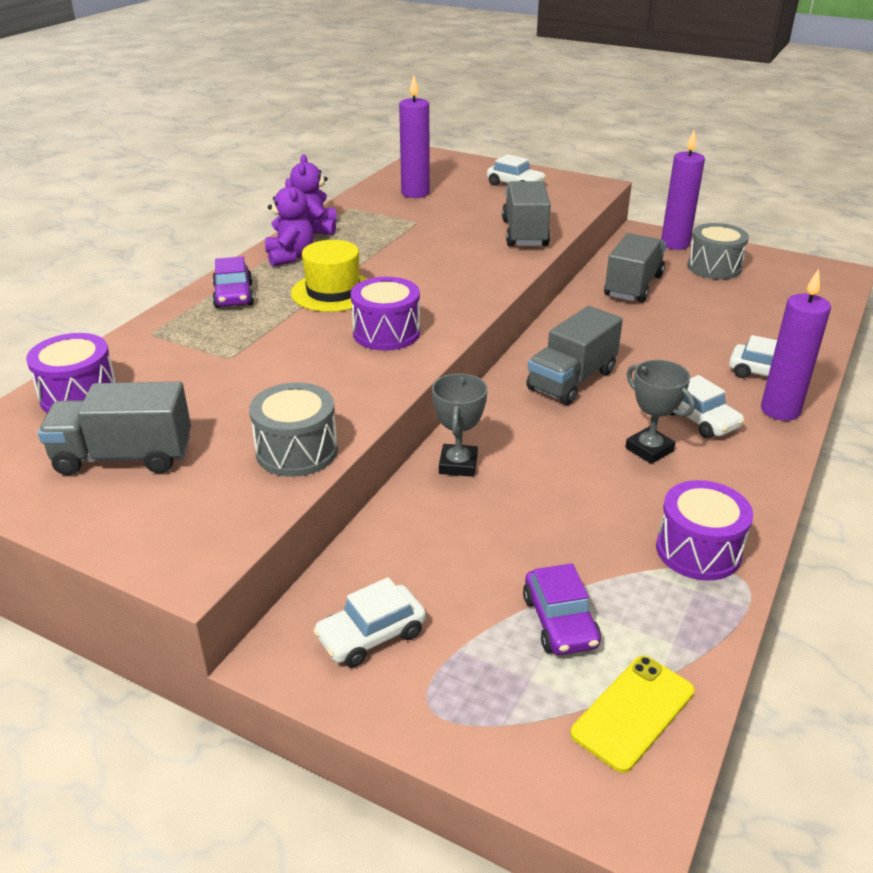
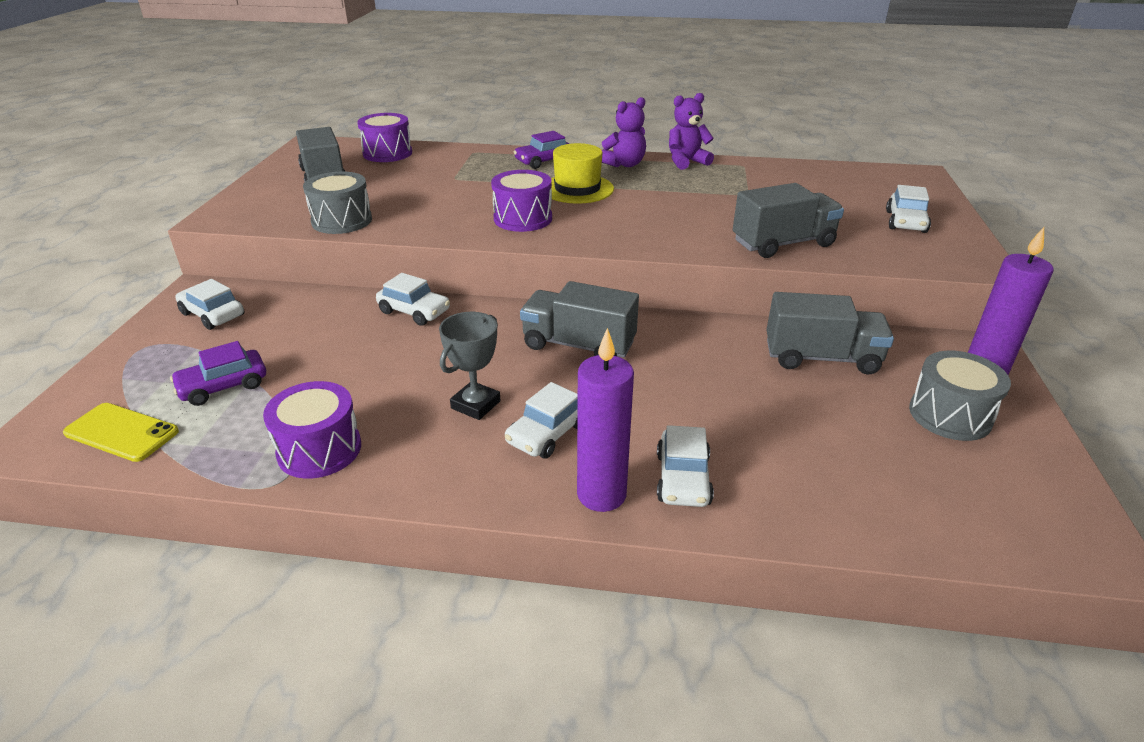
camera: 70 degrees right, 0 degrees up
purple candle [399,75,430,198] -> none
grey trophy [432,373,488,477] -> white car [376,273,450,326]

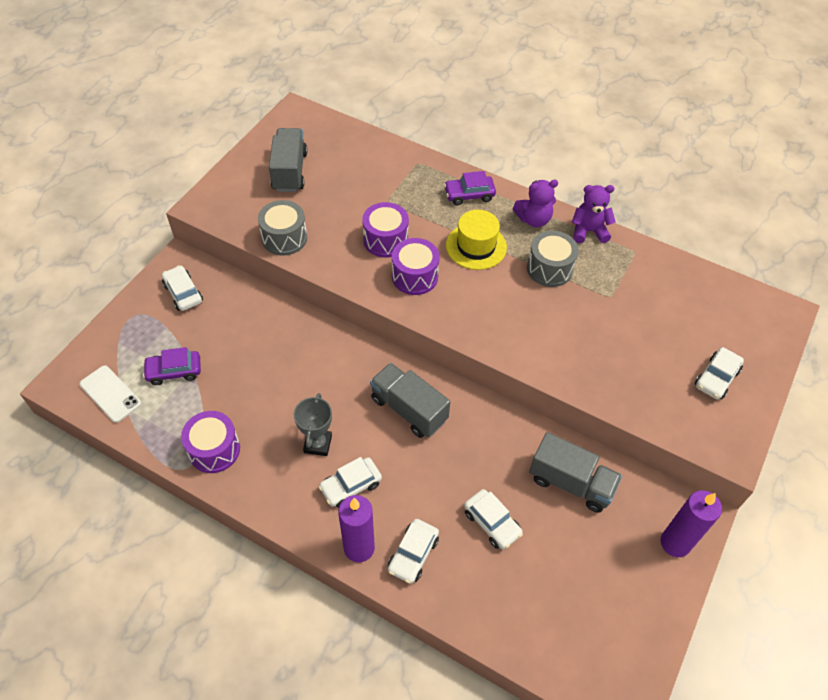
camera: 20 degrees right, 20 degrees up
yellow phone [63,403,179,462] -> white phone [80,365,141,423]
purple drum [357,113,412,162] -> purple drum moved to [362,202,409,258]
white car [376,273,450,326] -> white car moved to [464,489,523,549]
grey trophy [439,312,501,420] -> grey trophy turned 45 degrees counterclockwise [294,393,332,456]
grey truck [733,183,844,258] -> none
grey drum [909,351,1011,441] -> grey drum moved to [527,231,579,287]

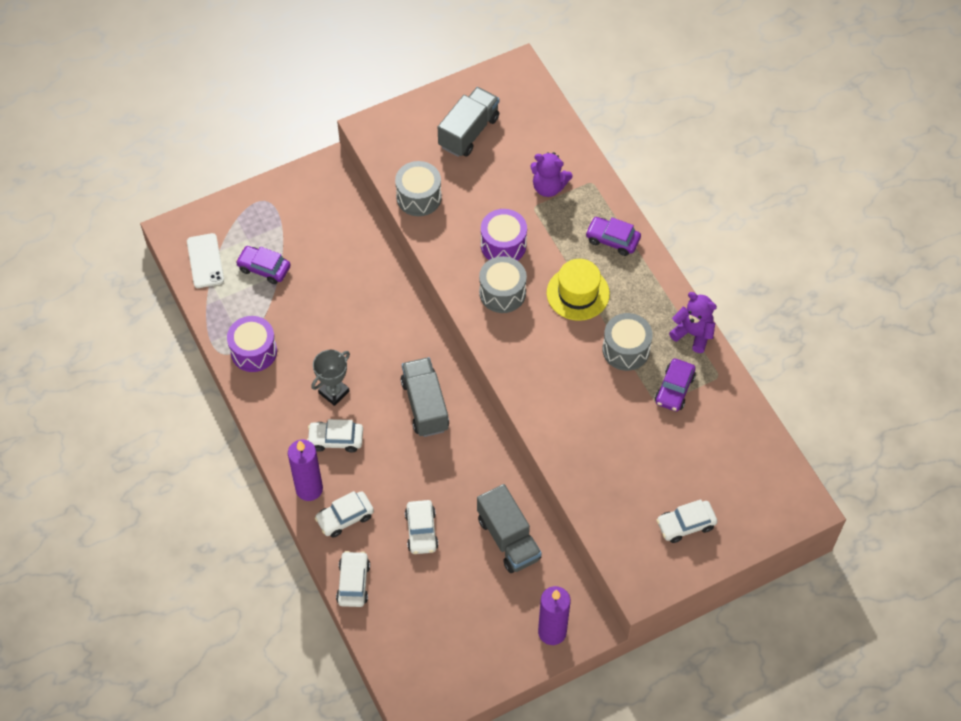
camera: 35 degrees right, 5 degrees up
white car [162,265,203,311] -> white car moved to [336,551,370,607]
purple drum [392,238,440,295] -> grey drum [479,256,527,313]
purple teddy bear [513,180,558,227] -> purple teddy bear moved to [530,152,573,197]
none -> purple car [655,358,696,411]

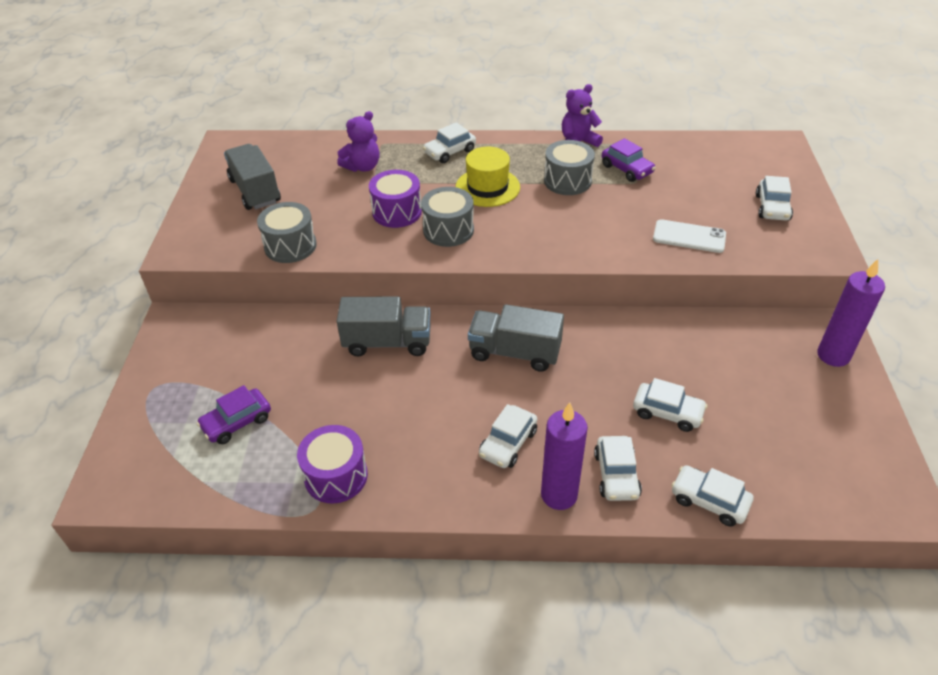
camera: 60 degrees left, 15 degrees down
white phone [187,233,224,288] -> white phone moved to [653,219,726,253]
grey trophy [311,350,350,406] -> none
grey truck [477,484,542,573] -> grey truck moved to [337,296,431,357]
purple car [585,217,641,256] -> white car [423,122,476,163]

